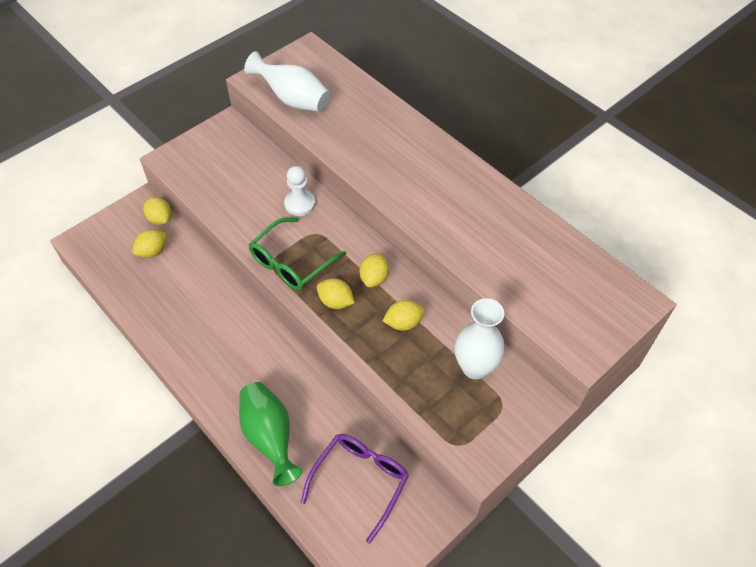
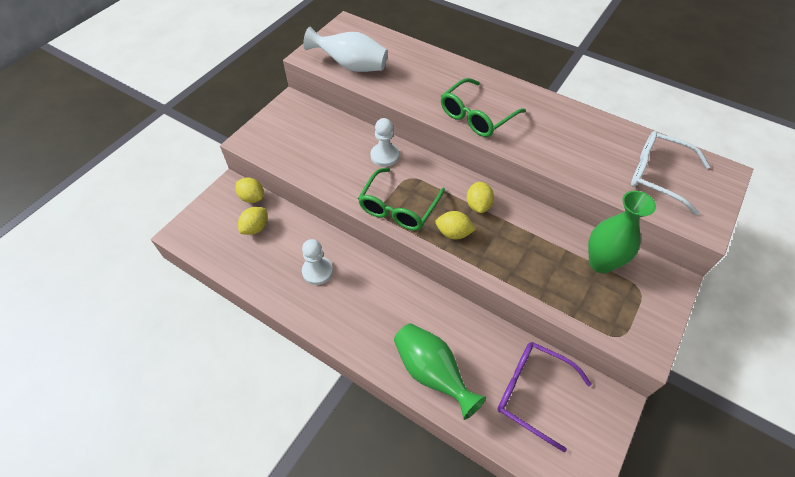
camera: 15 degrees left, 0 degrees up
purple glasses [301,434,409,544] -> purple glasses turned 75 degrees counterclockwise [497,342,591,452]
yellow lemon [383,300,425,331] -> none
white vase [455,298,505,379] -> green vase [588,191,656,273]
none -> white pawn [302,239,333,285]
none -> green glasses [441,78,526,137]
none -> white glasses [631,131,710,215]

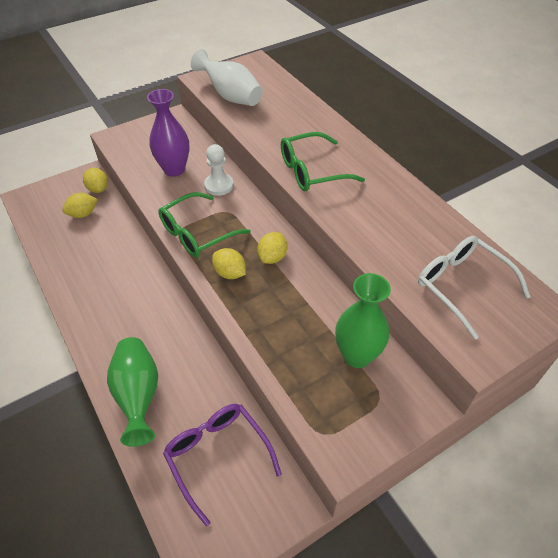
camera: 25 degrees right, 5 degrees down
white pawn [302,239,333,285] -> none
none -> purple vase [147,89,189,177]

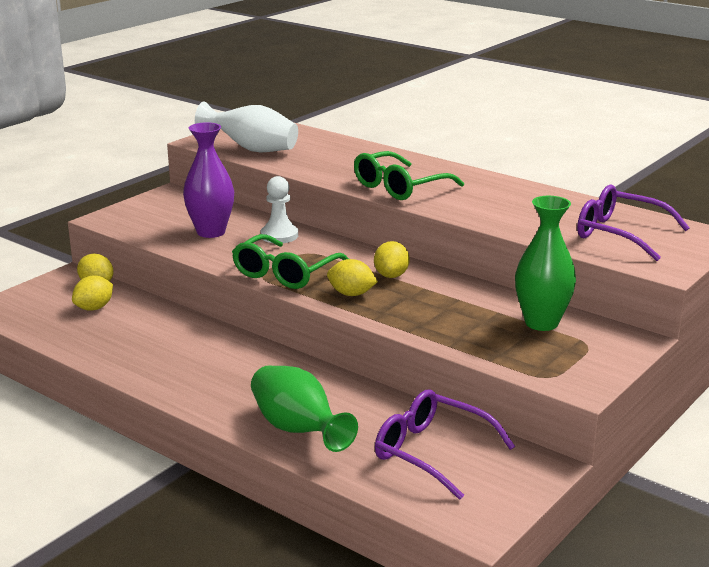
camera: 20 degrees left, 25 degrees down
white glasses [418,236,531,339] -> purple glasses [577,185,690,261]

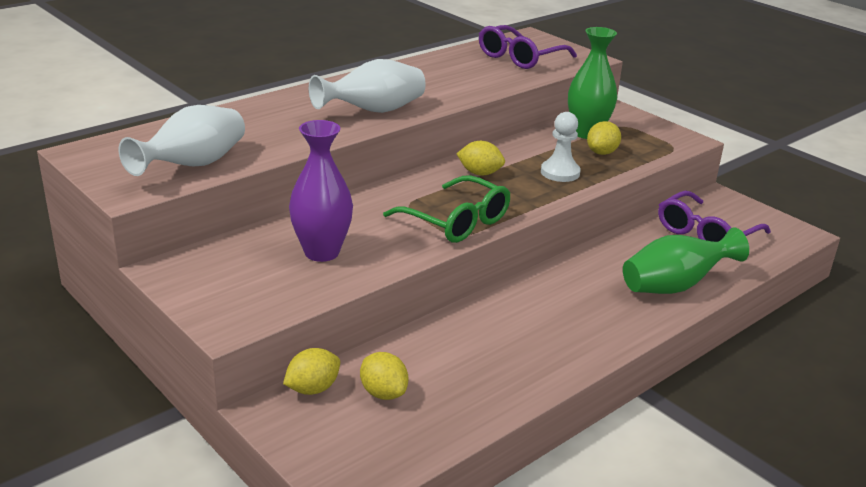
camera: 80 degrees left, 5 degrees up
white pawn [261,176,298,243] -> white pawn moved to [541,112,581,182]
yellow lemon [327,259,378,296] -> yellow lemon moved to [587,121,621,155]
green glasses [354,151,464,200] -> white vase [309,59,426,113]

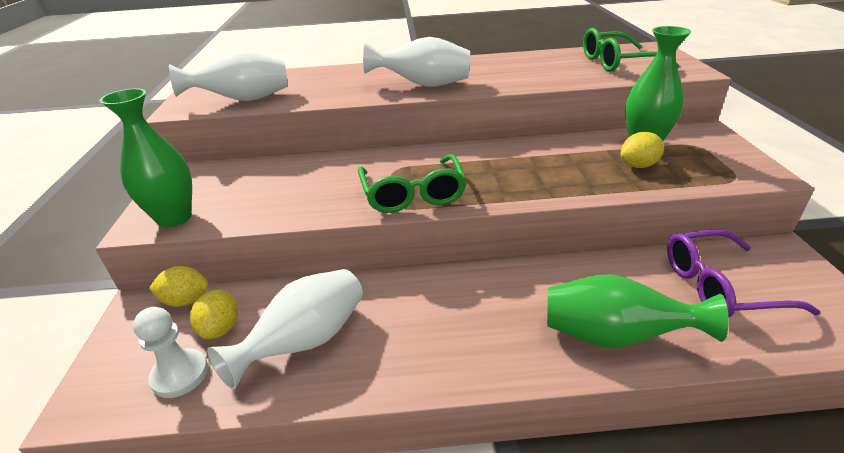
camera: 40 degrees right, 5 degrees up
purple vase [289,120,353,262] -> none
yellow lemon [456,141,505,176] -> none
purple glasses [479,25,577,69] -> green glasses [583,28,680,72]
white pawn [541,112,581,182] -> white pawn moved to [133,307,208,398]
none -> green vase [100,88,192,228]
none -> white vase [207,269,363,390]

